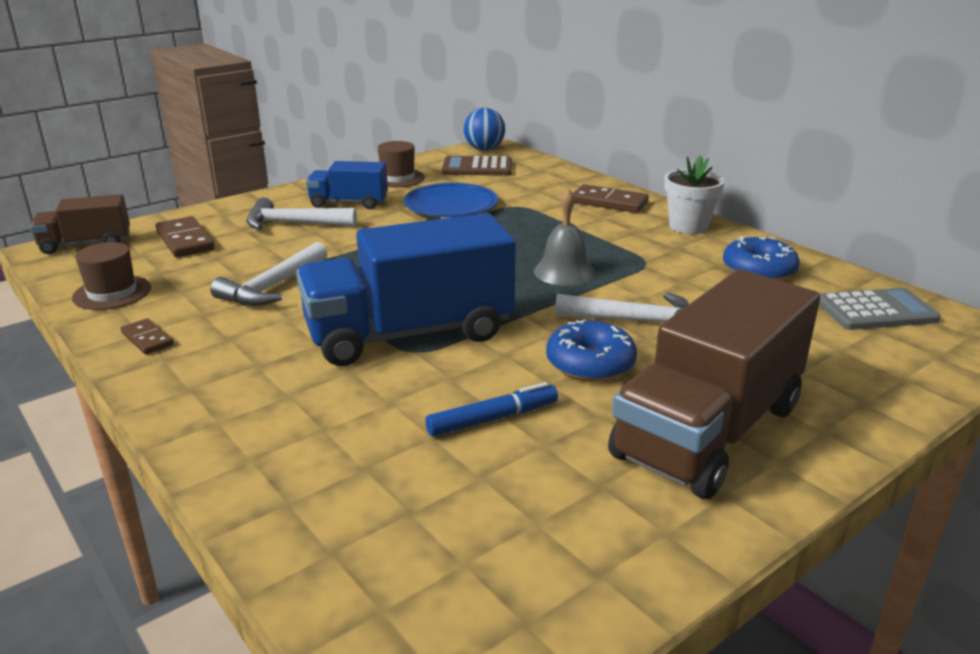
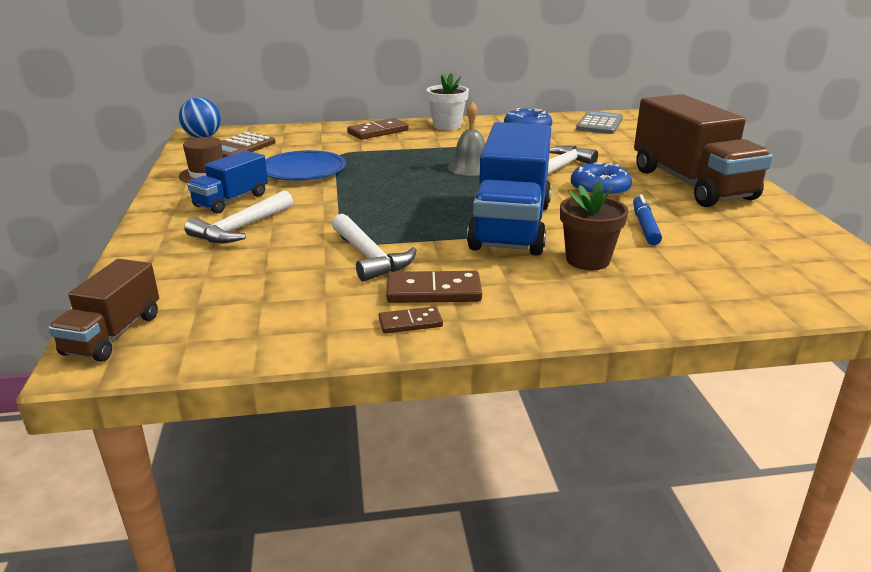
camera: 60 degrees left, 0 degrees up
brown hat [72,242,151,310] -> none
brown domino [155,216,215,257] -> brown domino moved to [387,271,482,303]
none -> brown flower pot [560,181,628,270]

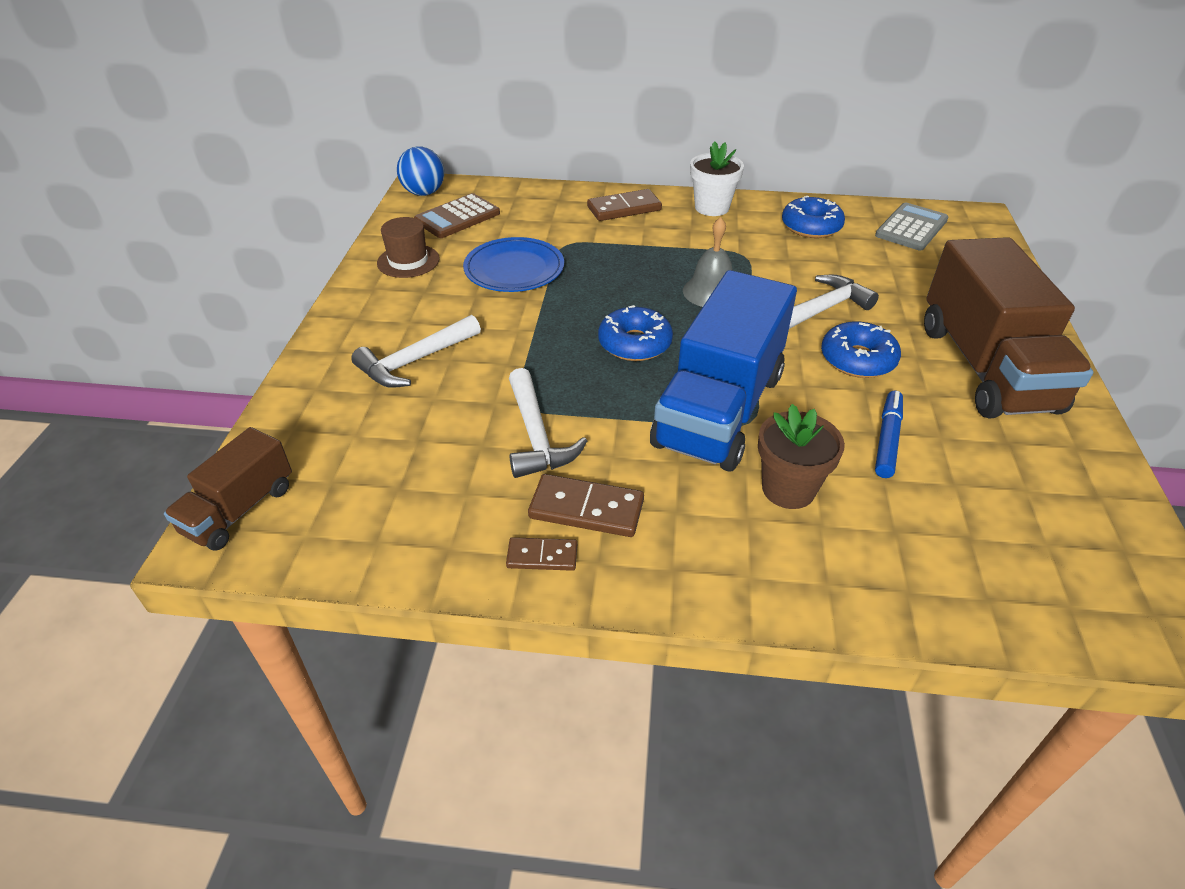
camera: 15 degrees right, 15 degrees up
blue truck [187,150,268,213] -> none
none -> blue donut [598,305,673,361]

